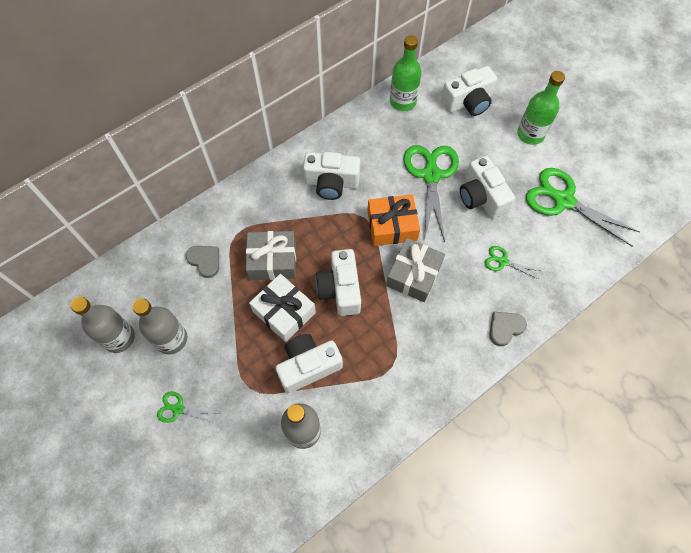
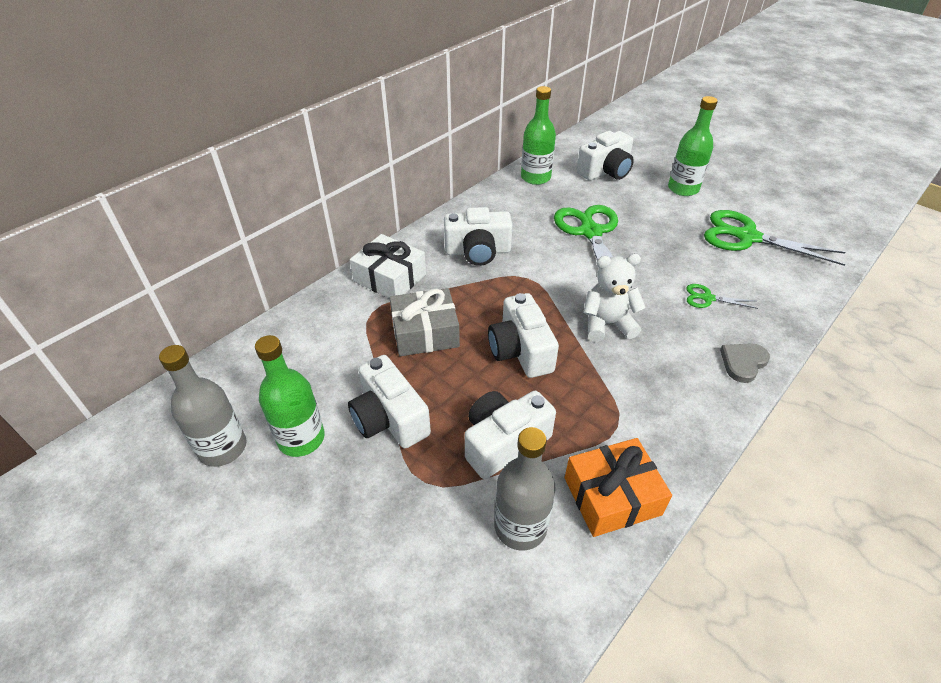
camera: 10 degrees left, 20 degrees down
grey bottle [132,298,187,355] -> green bottle [255,335,325,457]
green scissors [157,391,216,424] -> none
grey heart [186,246,219,278] -> none
white gift [249,274,316,342] -> white gift moved to [350,234,426,298]
orange gift [367,194,420,246] -> orange gift moved to [565,438,672,537]
grey gift [386,238,445,302] -> white teddy bear [583,254,646,342]
white camera [460,156,515,219] -> white camera moved to [348,355,431,448]

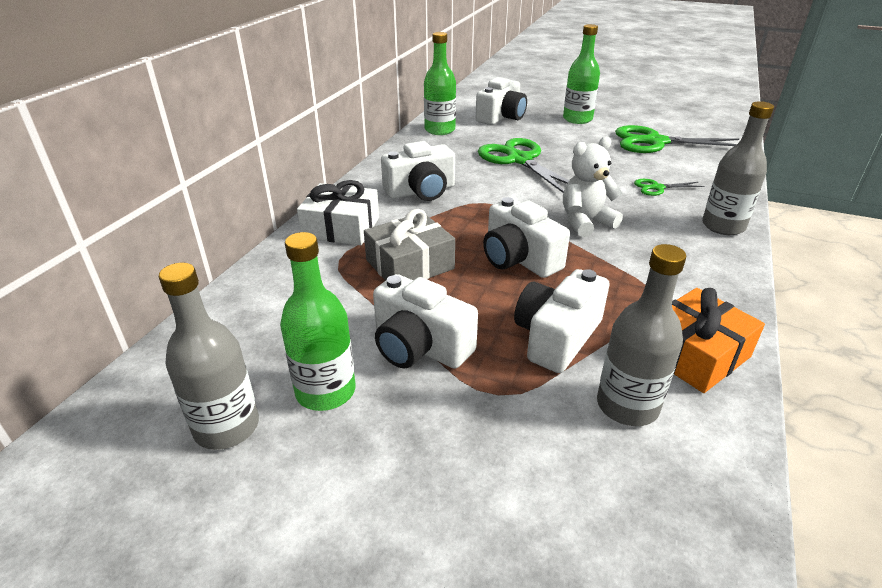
camera: 20 degrees left, 10 degrees down
grey heart [720,343,770,383] -> grey bottle [702,101,774,235]

